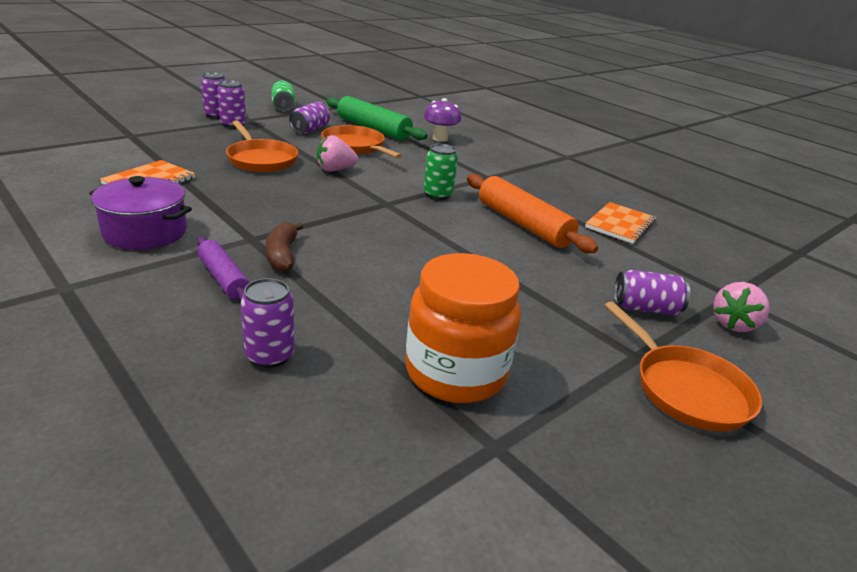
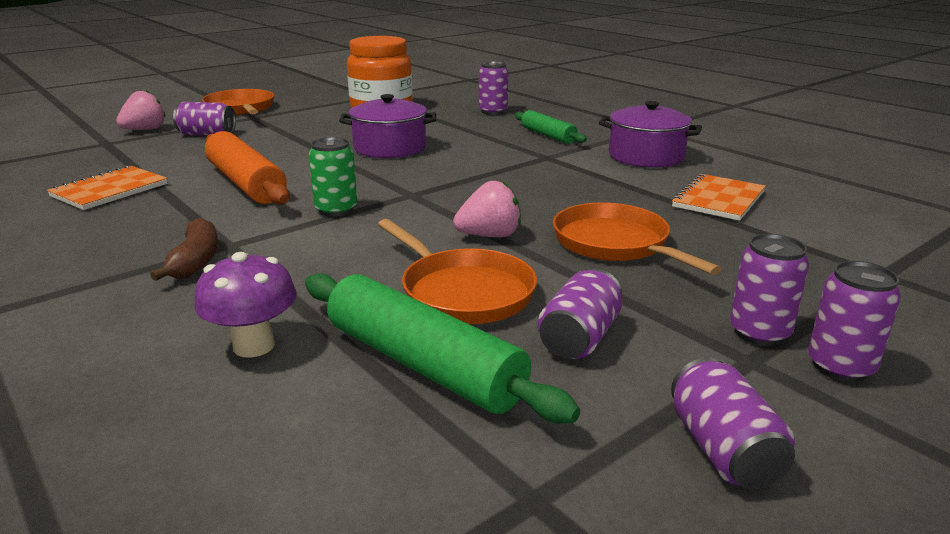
camera: 175 degrees left, 5 degrees down
purple rolling pin [197,237,250,301] -> green rolling pin [515,110,587,144]
brown banana [266,222,304,272] -> brown banana moved to [150,218,218,281]
green can [271,81,296,111] -> purple can [671,357,795,489]
none -> purple pot [339,94,436,158]

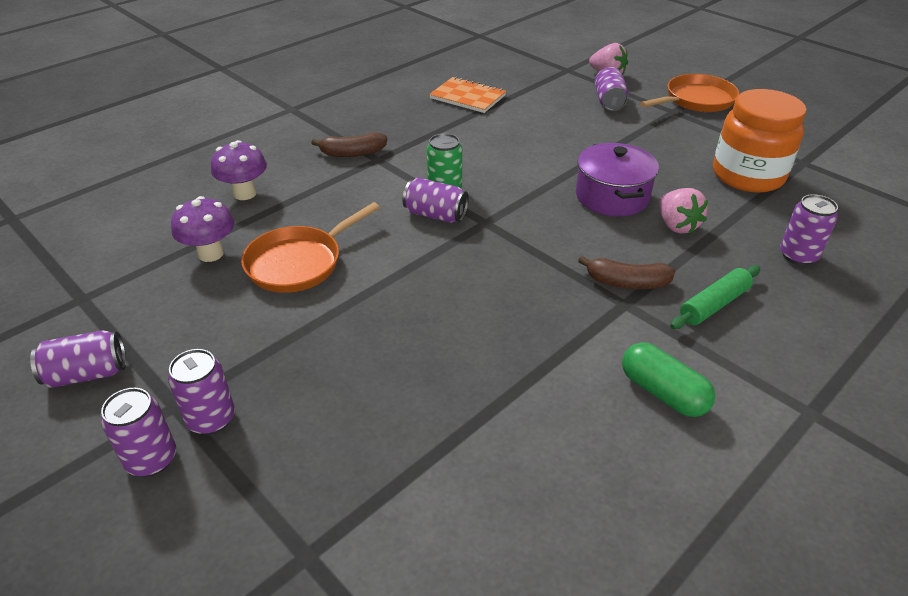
camera: 85 degrees right, 15 degrees up
orange rolling pin [205,131,290,205] -> none
green rolling pin [305,273,580,424] -> purple mushroom [171,196,234,262]
pink strawberry [453,181,521,238] -> pink strawberry moved to [659,188,708,234]
purple can [538,268,622,359] -> purple can moved to [403,178,469,223]
orange pan [553,202,722,275] -> none
purple pot [599,101,702,168] -> green capsule [622,342,715,417]
orange notebook [672,173,766,221] -> none
none -> brown banana [578,256,675,289]

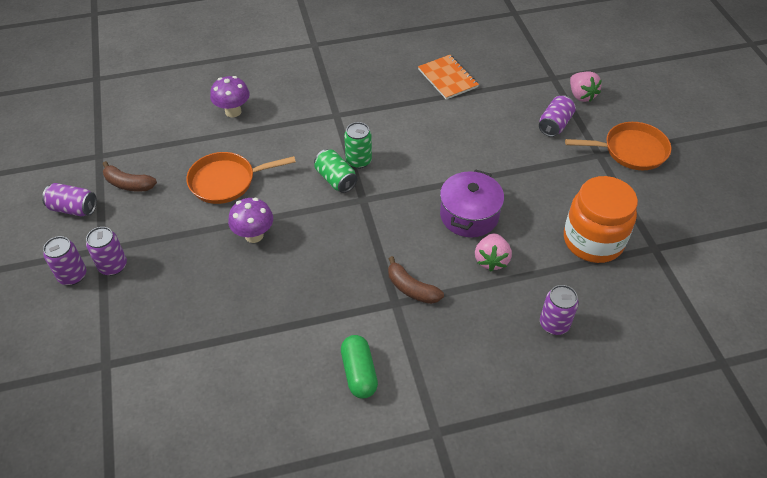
camera: 30 degrees right, 10 degrees up
purple mushroom [171,196,234,262] -> purple mushroom moved to [228,198,273,243]
brown banana [311,132,387,157] -> brown banana moved to [103,161,157,191]
purple can [403,178,469,223] -> green can [314,149,358,193]
green rolling pin [670,265,760,329] -> none

